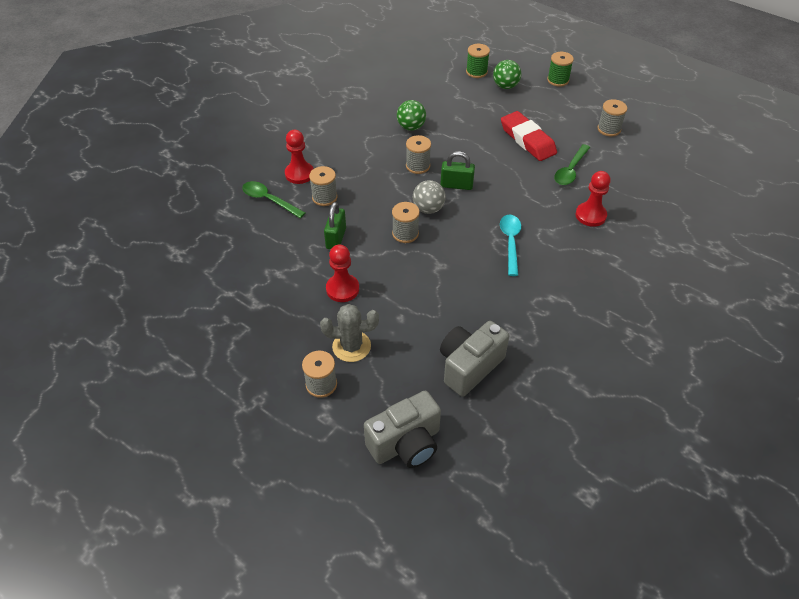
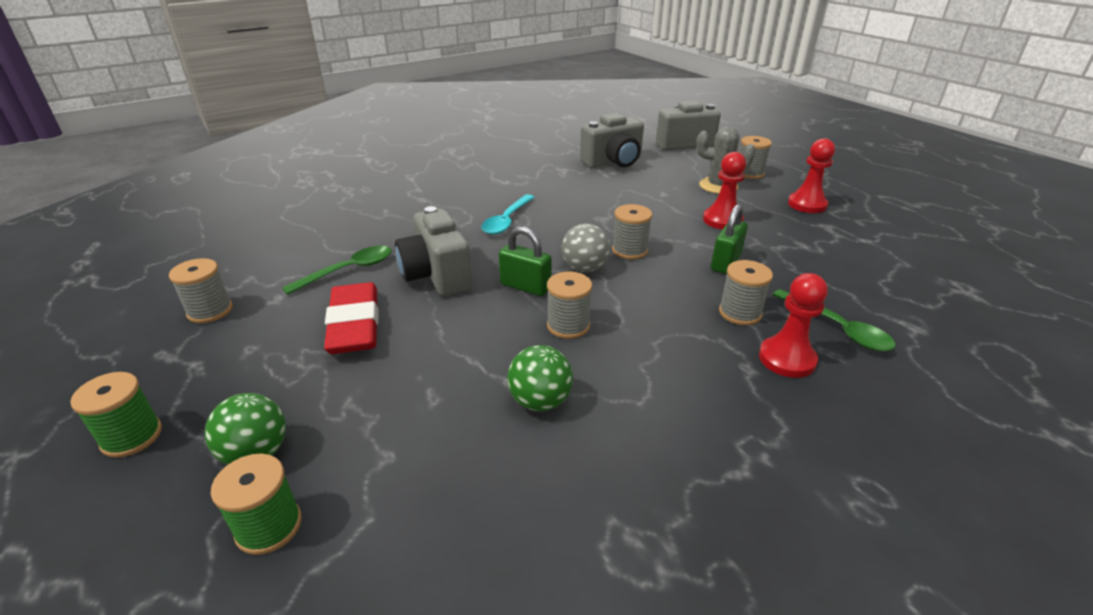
camera: 160 degrees left, 15 degrees down
red pawn [575,171,611,227] -> red pawn moved to [788,138,835,213]
none -> grey camera [395,206,473,296]

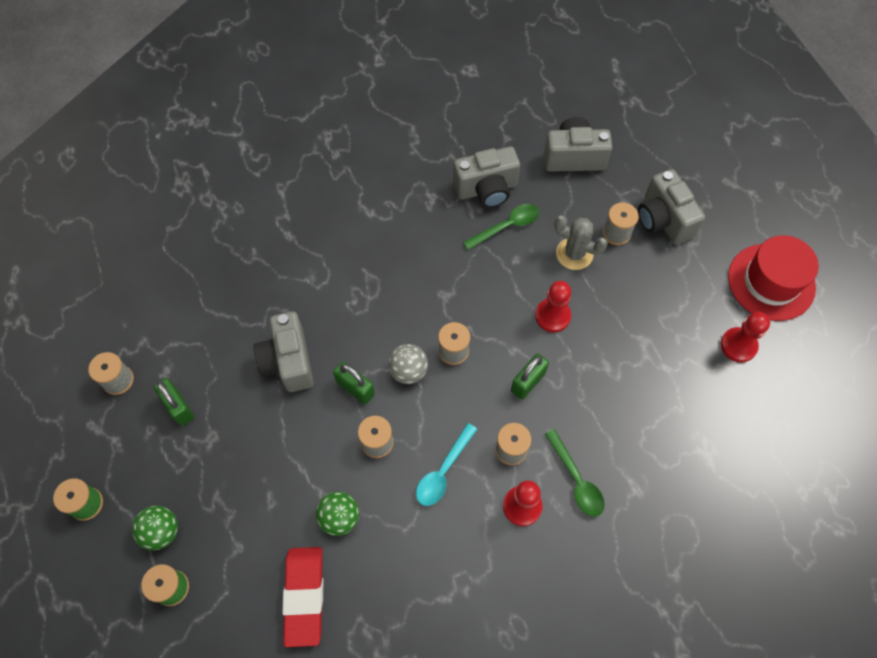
camera: 10 degrees right, 30 degrees up
green spoon [282,246,392,295] -> green spoon moved to [463,204,539,250]
red eraser [324,282,378,354] -> red eraser moved to [282,547,323,647]
turquoise spoon [481,194,535,235] -> turquoise spoon moved to [416,423,477,506]
red pawn [788,138,835,213] -> red pawn moved to [721,312,770,362]
none -> green padlock [154,378,194,426]
none -> grey camera [638,169,705,244]
none -> red hat [728,235,819,321]

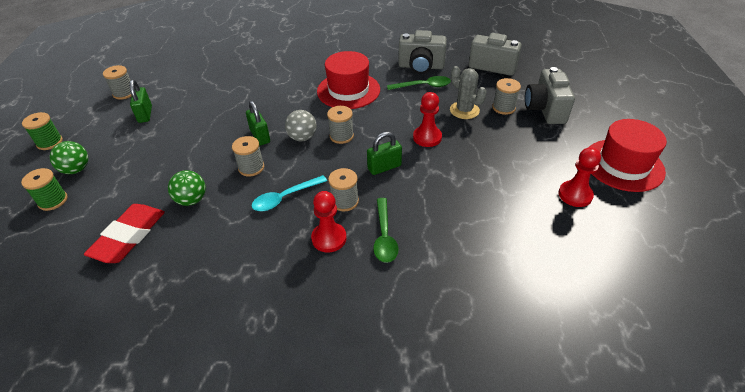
camera: 25 degrees right, 20 degrees down
grey camera [254,311,314,392] -> none
none -> red hat [317,51,380,109]

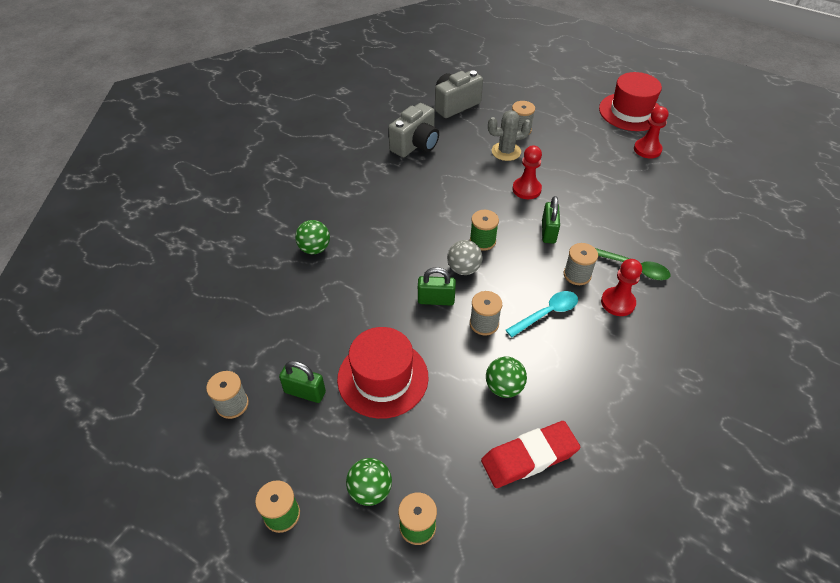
camera: 60 degrees left, 5 degrees up
red eraser [84,204,165,263] -> red eraser turned 75 degrees counterclockwise [481,421,580,488]
turquoise spoon [252,175,327,211] -> turquoise spoon turned 120 degrees counterclockwise [506,291,578,337]
red hat [317,51,380,109] -> red hat moved to [337,327,428,419]
grey spool [327,106,354,144] -> green spool [470,210,499,251]
green spoon [387,76,451,90] -> none
grey camera [525,67,575,124] -> none
none -> green ball [295,220,330,254]

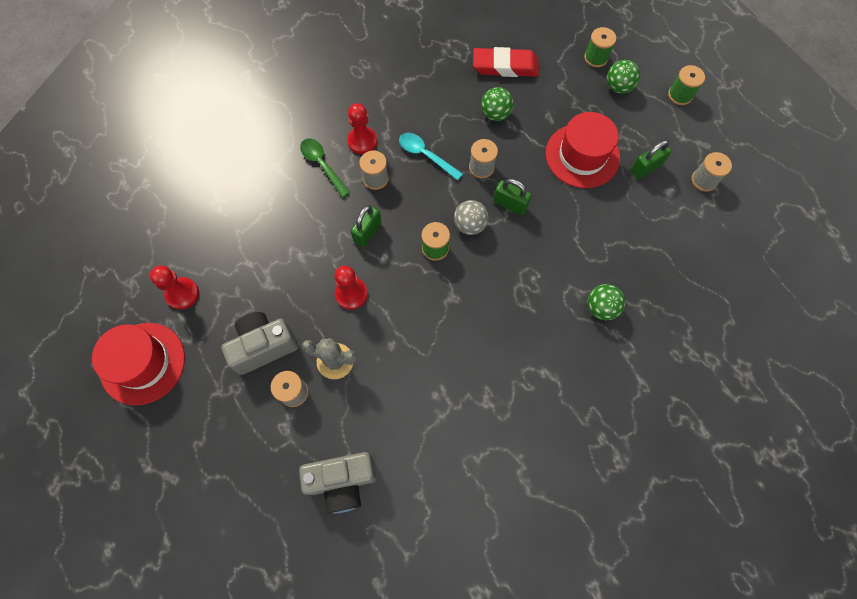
camera: 155 degrees left, 20 degrees up
green padlock [279,361,326,403] -> green padlock turned 75 degrees counterclockwise [631,140,672,179]
grey camera [388,103,439,157] -> grey camera moved to [221,312,298,375]
turquoise spoon [506,291,578,337] -> turquoise spoon turned 45 degrees clockwise [399,133,463,181]

